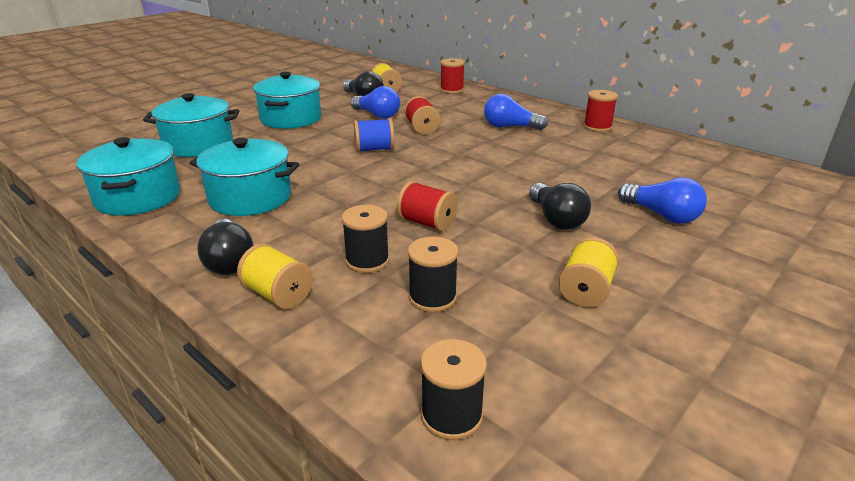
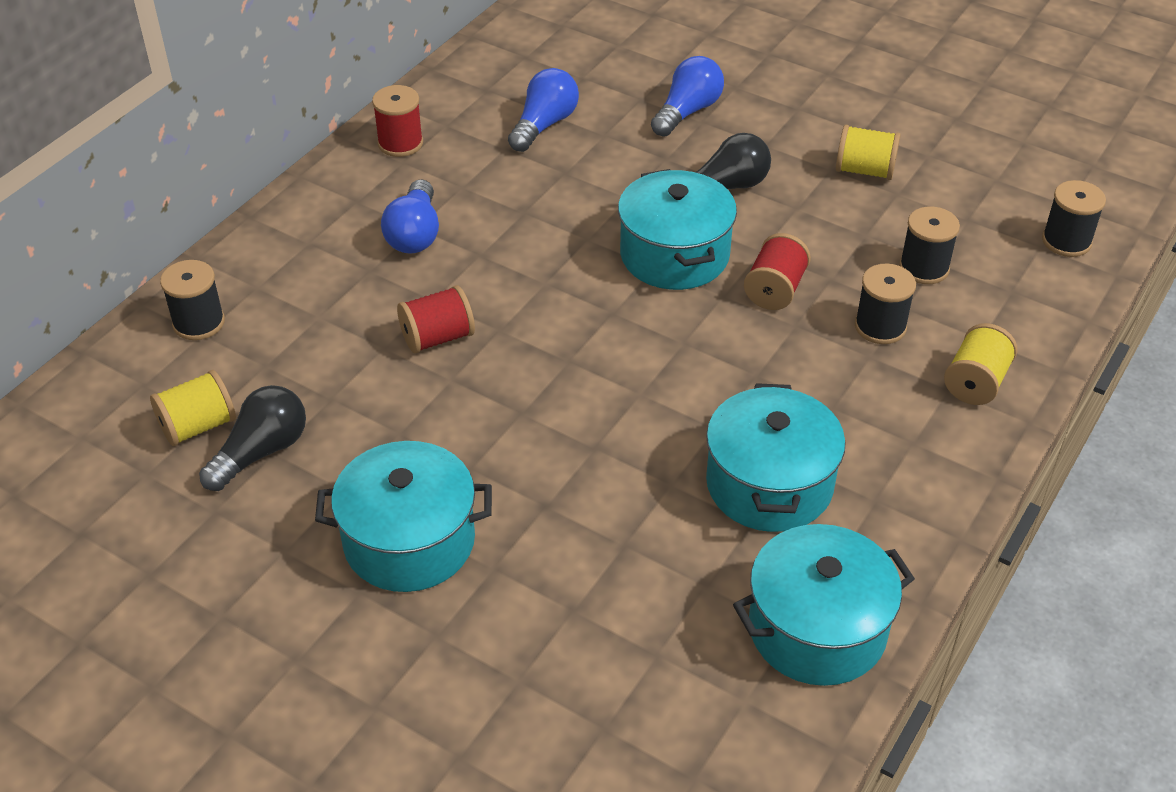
camera: 100 degrees left, 15 degrees up
turquoise pot [143,93,239,157] -> turquoise pot moved to [618,169,737,290]
black light bulb [197,219,253,275] -> none
blue light bulb [351,86,400,119] -> blue light bulb moved to [508,68,579,152]
blue spool [354,118,395,152] -> none
red spool [440,58,465,94] -> black spool [160,260,225,340]

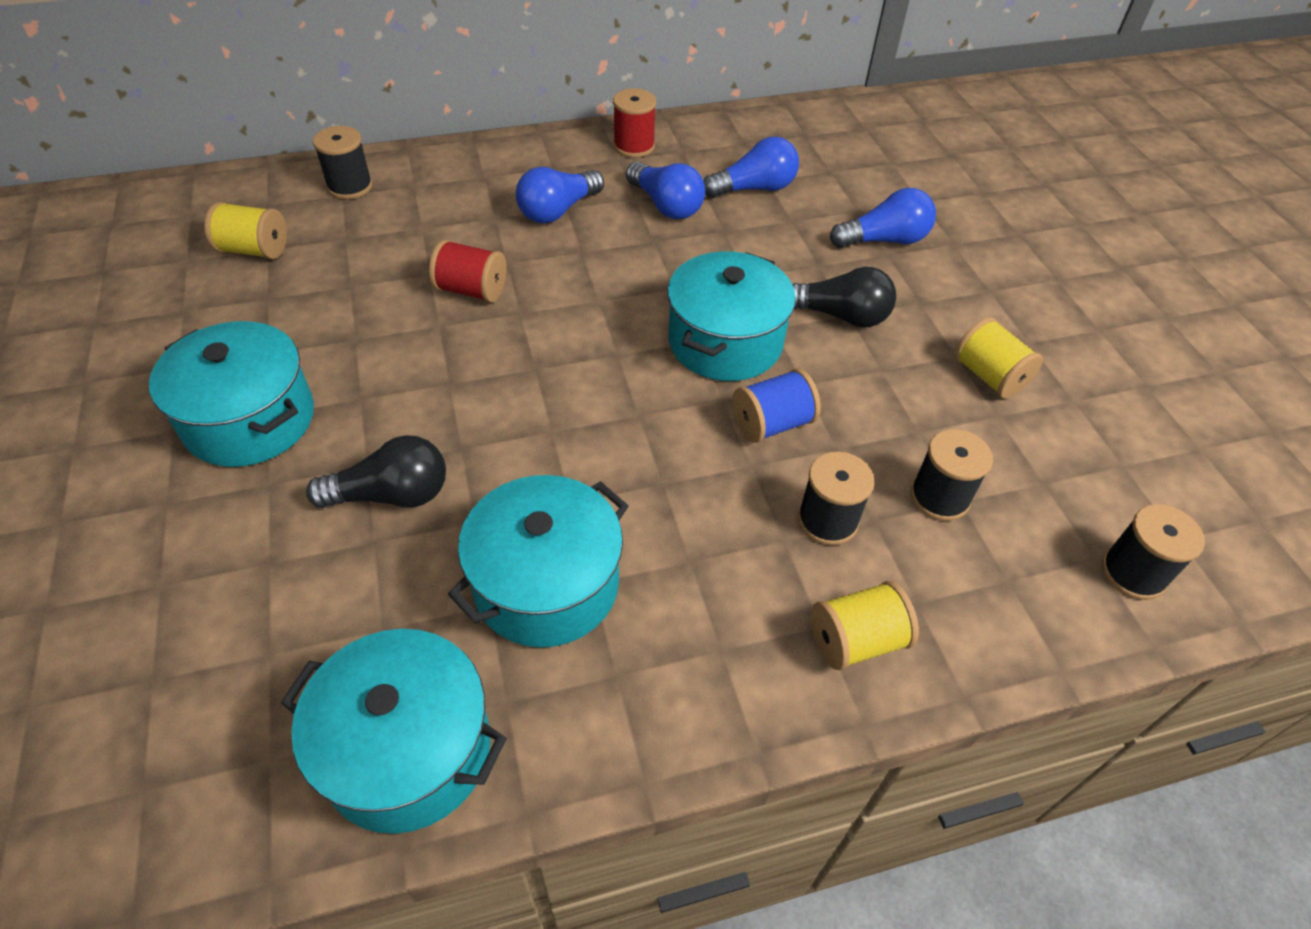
camera: 40 degrees right, 5 degrees up
black light bulb [199,385,306,491] -> black light bulb moved to [306,435,446,508]
red spool [744,233,811,310] -> blue spool [733,369,821,443]
none -> blue light bulb [626,162,705,219]

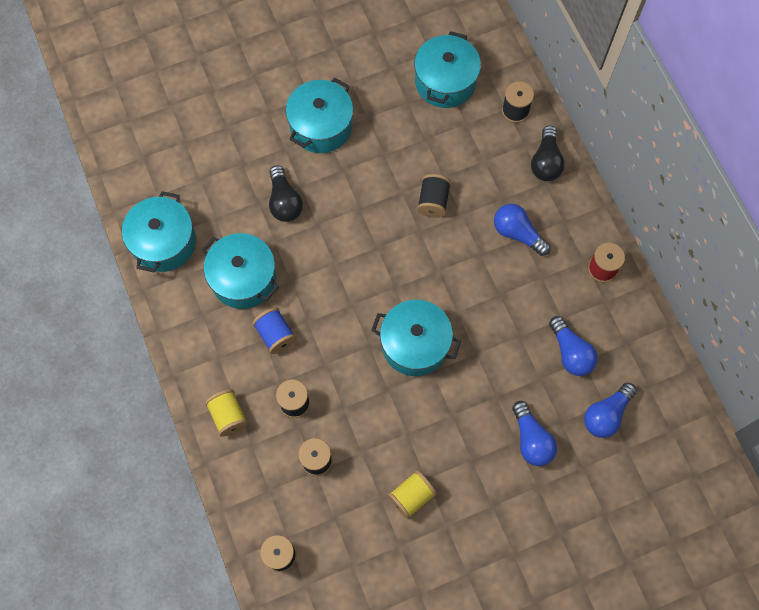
camera: 85 degrees right, 20 degrees up
yellow spool [204,202,287,259] -> turquoise pot [414,31,481,108]
red spool [429,239,507,303] -> black spool [417,174,451,218]
blue light bulb [626,162,705,219] -> blue light bulb moved to [584,383,637,438]
blue spool [733,369,821,443] -> blue spool moved to [252,307,297,354]
black light bulb [792,267,896,327] -> black light bulb moved to [531,125,565,181]

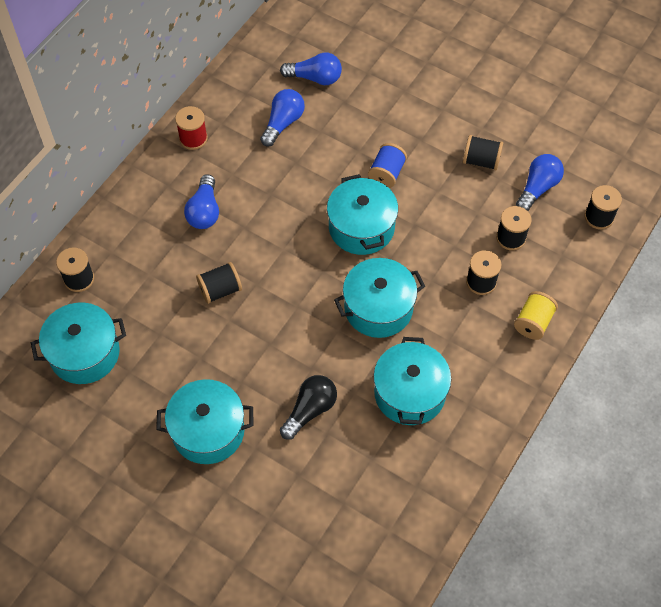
camera: 125 degrees left, 10 degrees down
turquoise pot [122,191,196,273] -> turquoise pot moved to [334,258,425,338]
blue spool [252,307,297,354] -> blue spool moved to [368,143,407,188]
yellow spool [388,470,437,519] -> black spool [463,135,503,170]
blue light bulb [512,401,557,466] -> blue light bulb moved to [516,154,564,211]
black light bulb [531,125,565,181] -> none

